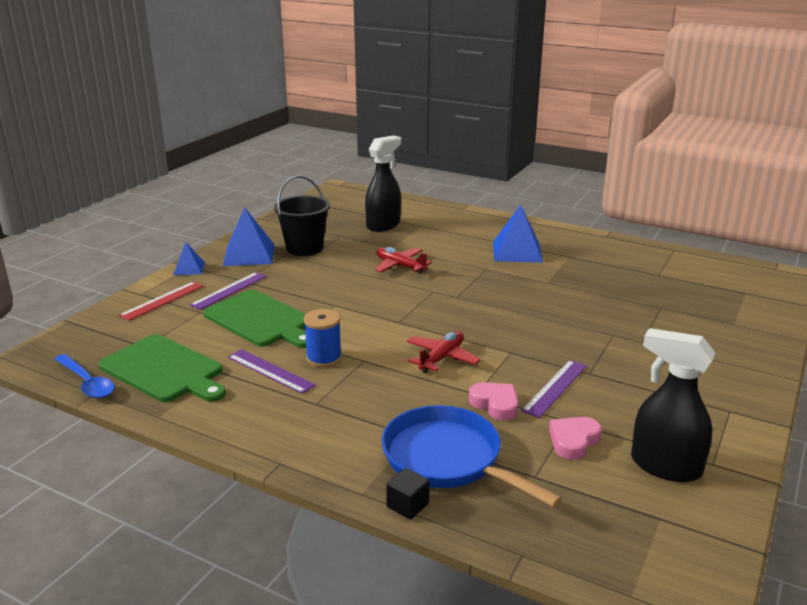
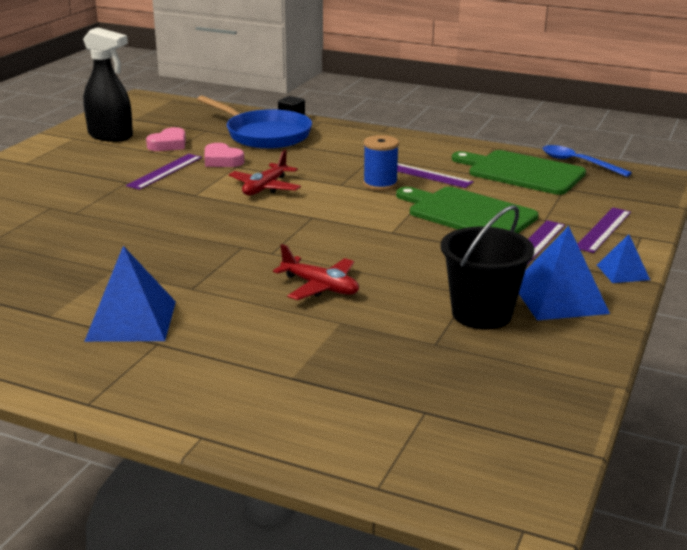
camera: 175 degrees right, 0 degrees up
red ruler [119,281,204,321] -> purple ruler [578,208,631,253]
black spray bottle [365,135,401,232] -> none

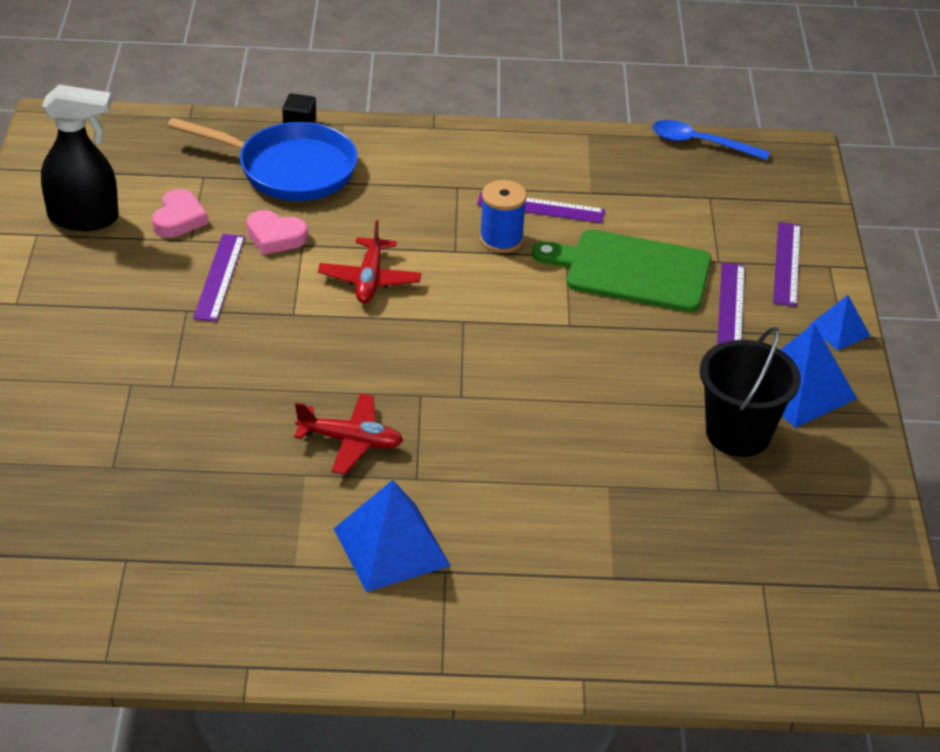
camera: 25 degrees left, 15 degrees up
red plane [273,244,359,300] -> red plane moved to [294,394,403,474]
green cutting board [452,150,586,195] -> none

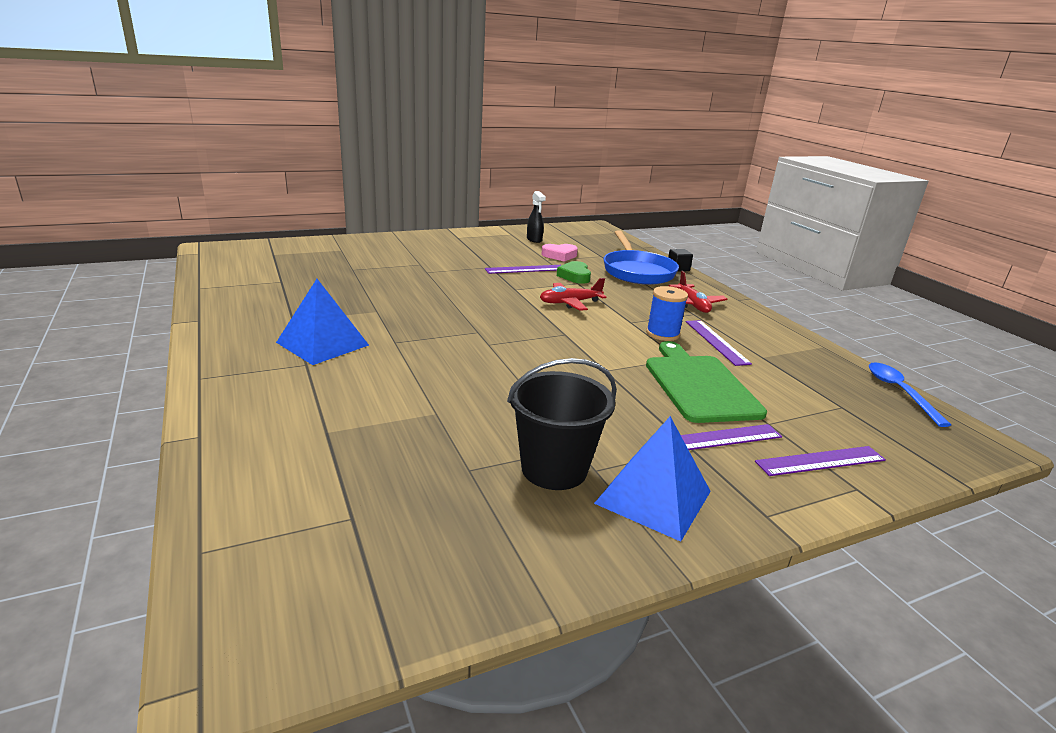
camera: 65 degrees right, 15 degrees down
black spray bottle [41,85,119,231] -> black spray bottle [527,191,546,243], size x0.57
pink heart [247,210,308,255] -> green heart [557,261,591,284]
red plane [294,394,403,474] -> red plane moved to [669,271,727,313]
blue pyramid [808,295,870,351] -> none

